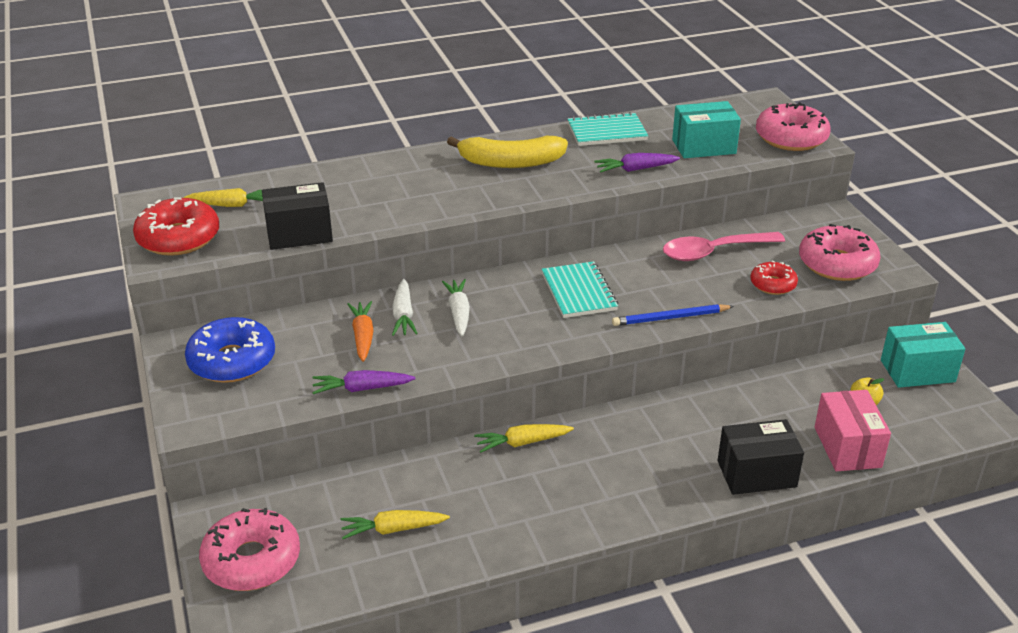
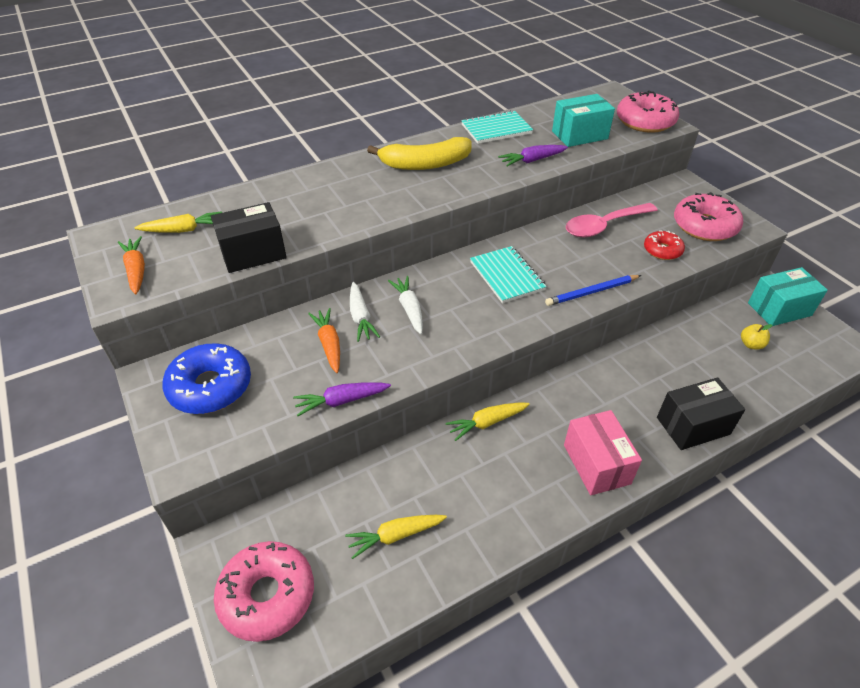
camera: 10 degrees left, 10 degrees up
red donut [133,197,219,256] -> orange carrot [118,236,145,294]
pink box [815,390,891,471] -> pink box moved to [564,410,642,495]

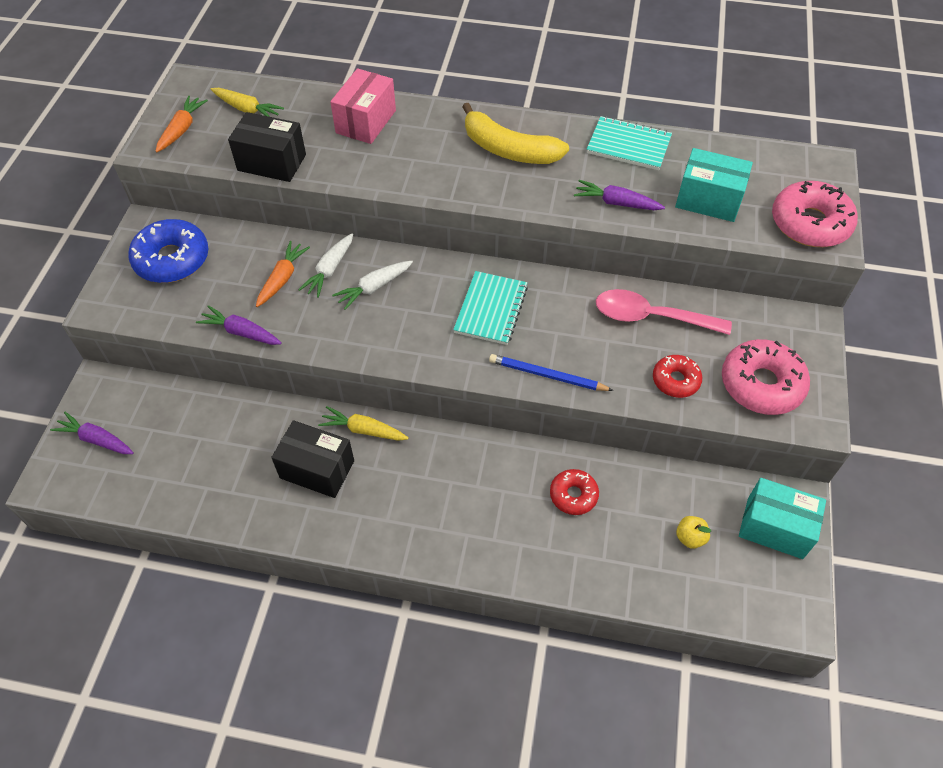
camera: 40 degrees right, 10 degrees up
pink donut [214,541,314,642] -> purple carrot [50,412,134,454]
yellow carrot [345,515,447,559] -> none
white carrot [388,276,423,334] -> white carrot turned 150 degrees counterclockwise [332,261,413,310]
pink box [564,410,642,495] -> pink box moved to [330,68,396,144]
black box [657,377,745,450] -> black box moved to [271,420,354,498]
none -> red donut [550,469,599,515]

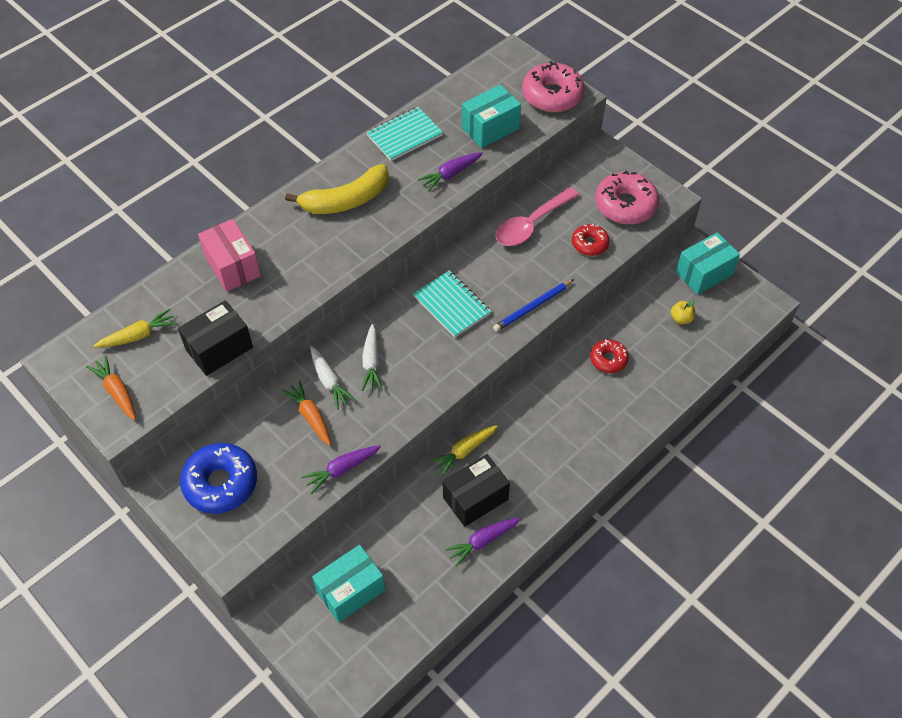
camera: 55 degrees left, 0 degrees up
purple carrot [50,412,134,454] -> purple carrot moved to [444,518,521,567]
none -> turquoise box [312,545,385,623]

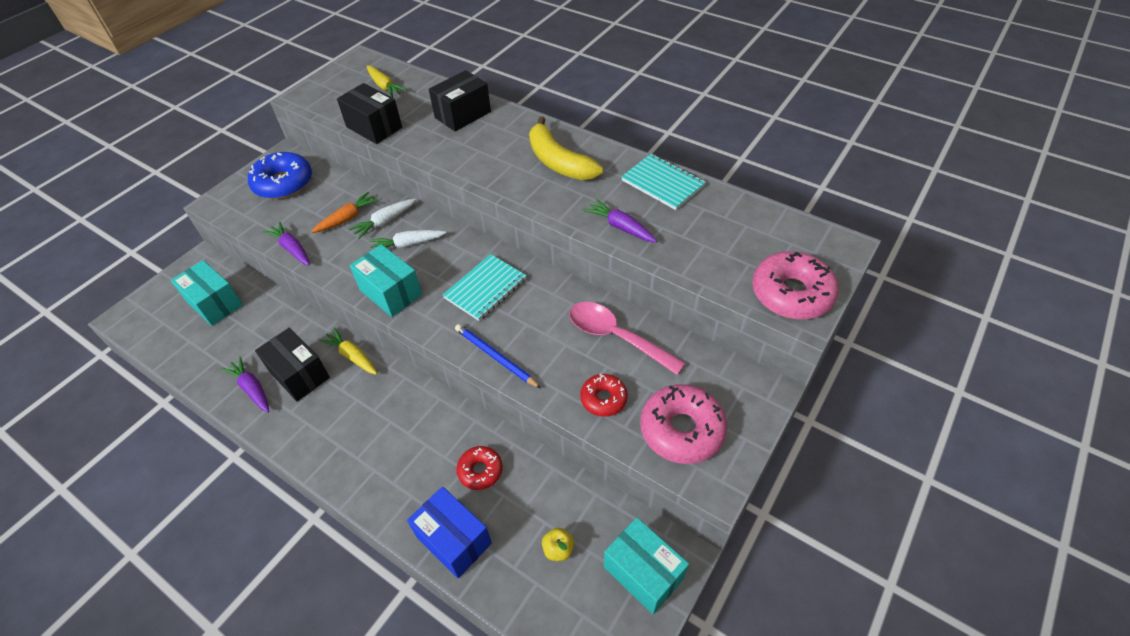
camera: 80 degrees right, 5 degrees down
orange carrot [86,355,136,420] -> none
pink box [198,219,261,292] -> black box [429,70,491,131]
turquoise box [462,85,521,148] -> turquoise box moved to [350,244,422,317]
none -> blue box [407,487,492,578]

